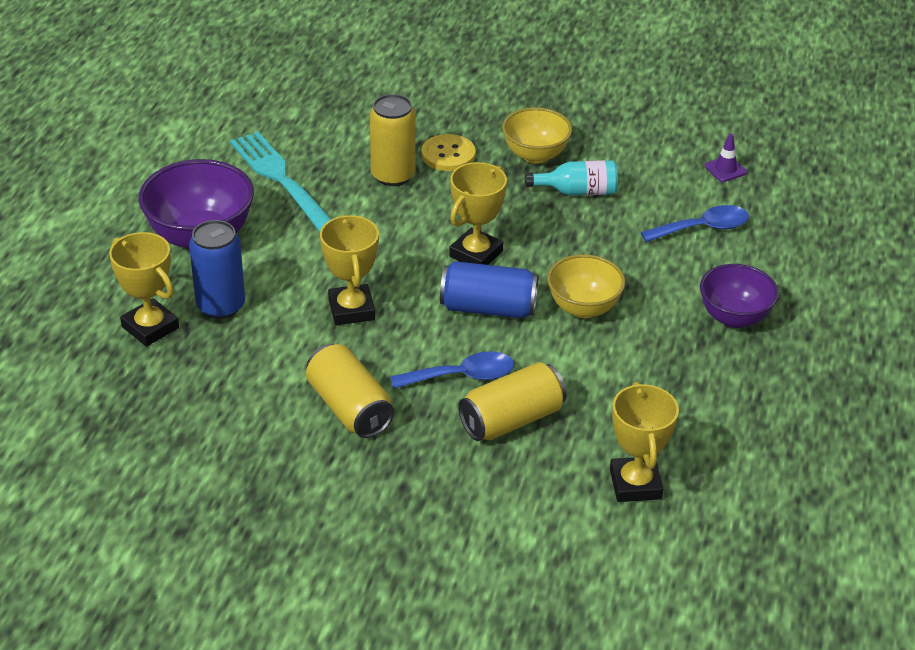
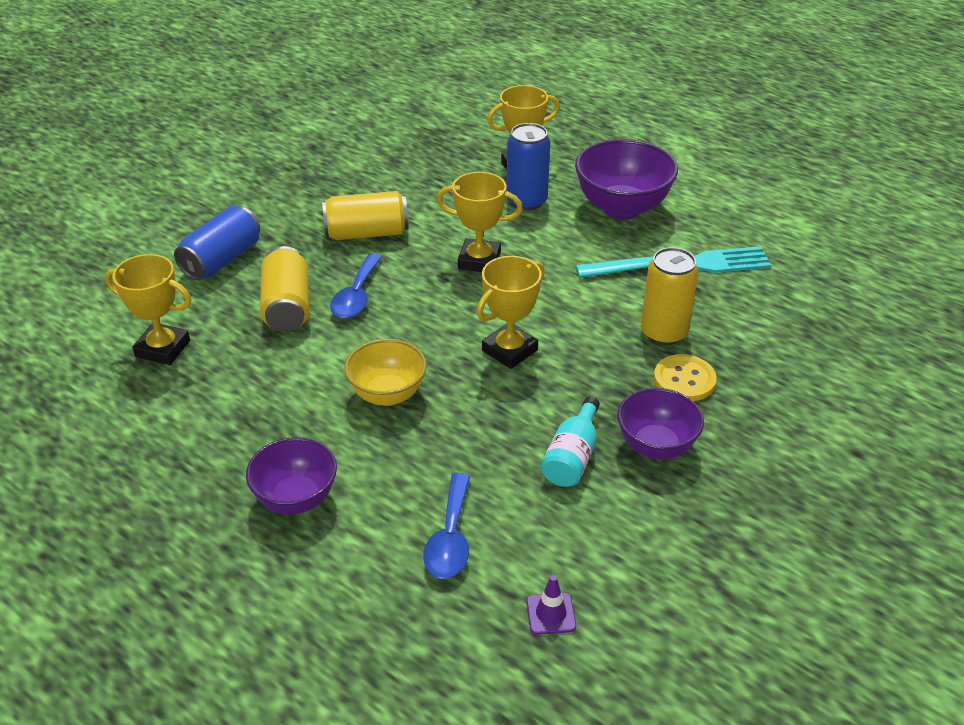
camera: 115 degrees right, 0 degrees up
blue can [440,261,538,318] -> blue can moved to [174,206,260,280]
yellow trophy [449,162,507,265] -> yellow trophy turned 75 degrees clockwise [477,256,544,369]
yellow bowl [502,107,572,164] -> purple bowl [617,388,704,460]

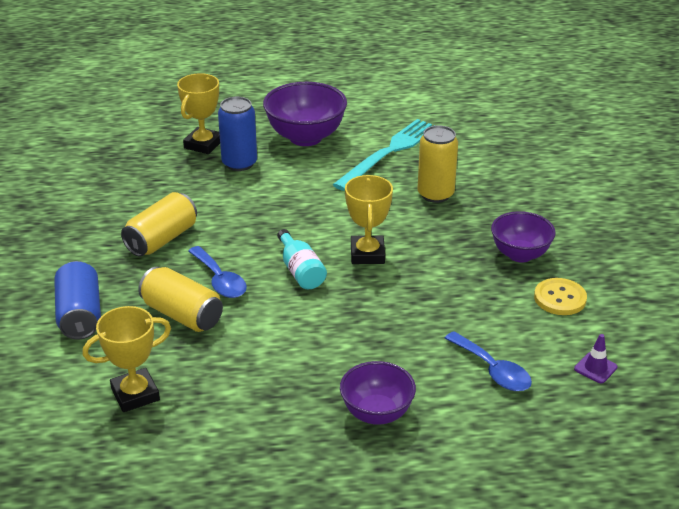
camera: 45 degrees left, 5 degrees down
yellow bowl [345,339,427,406] -> none
yellow trophy [437,172,523,272] -> none
turquoise bottle [541,396,600,487] -> turquoise bottle moved to [277,229,327,289]
yellow button [654,354,717,401] -> yellow button moved to [534,278,587,315]

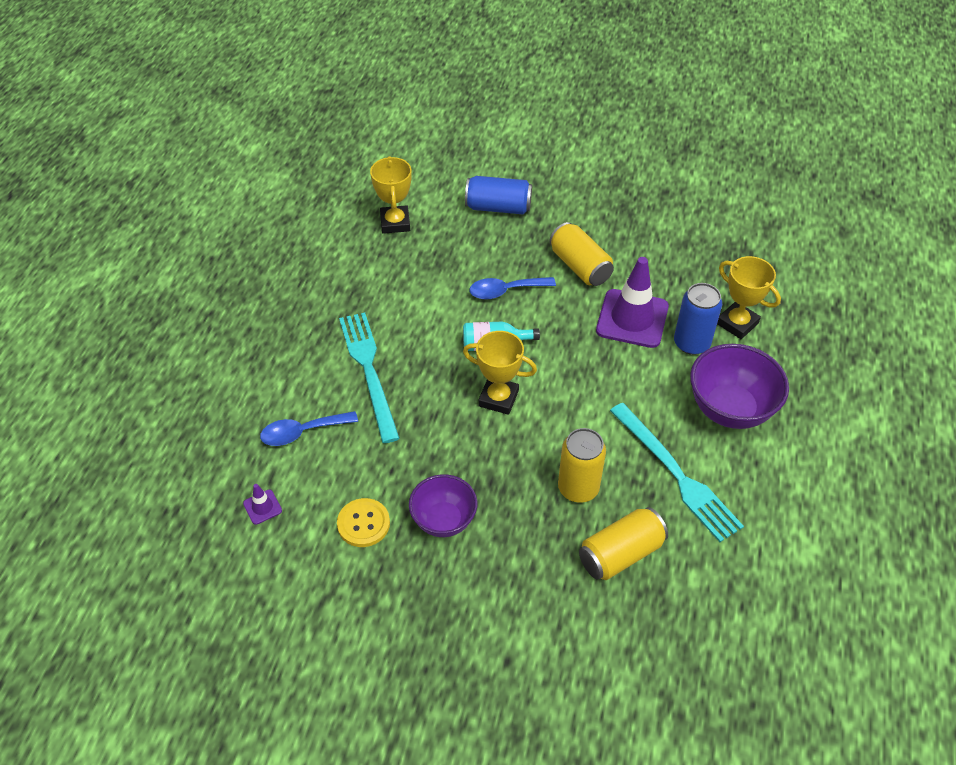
camera: 110 degrees right, 15 degrees up
yellow can [138,266,223,332] -> yellow can moved to [579,507,668,580]
purple bowl [340,361,416,425] -> none
none -> turquoise fork [339,312,400,443]
none -> purple traffic cone [596,257,669,348]

